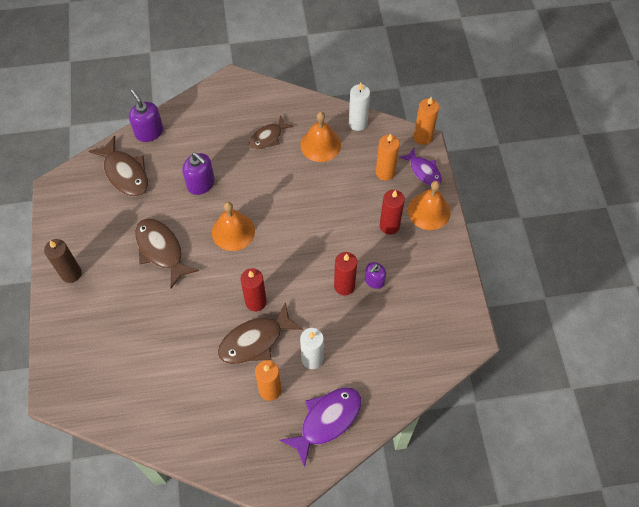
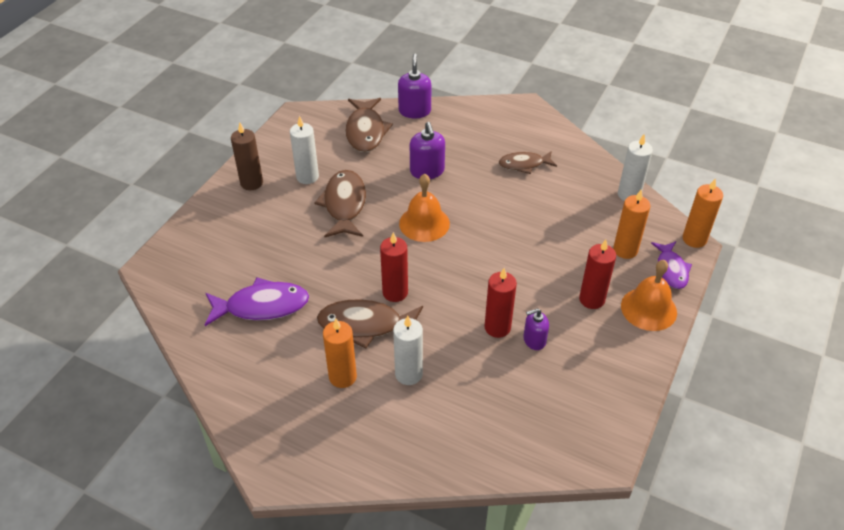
camera: 35 degrees right, 15 degrees down
purple fish [279,387,361,467] -> purple fish moved to [205,277,309,326]
orange bell [300,112,341,162] -> none
none -> white candle [290,116,319,184]

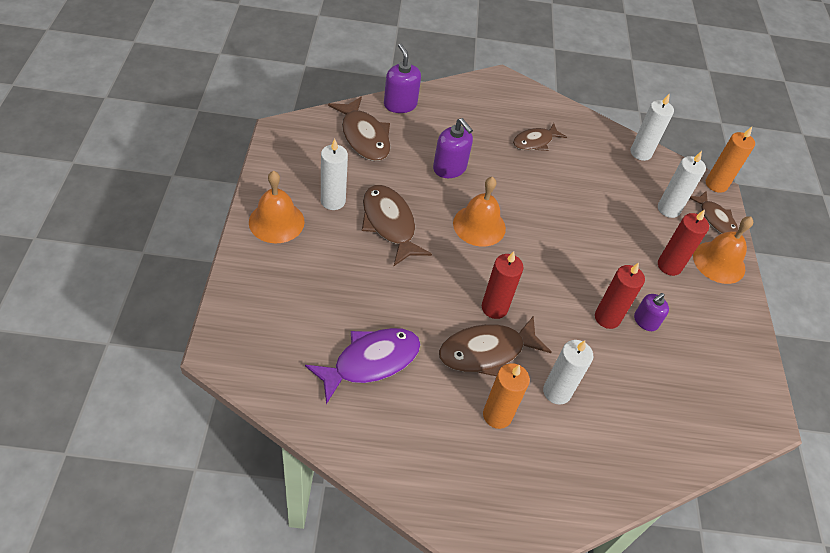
camera: 30 degrees left, 5 degrees up
brown candle [231,123,263,190] -> orange bell [249,171,305,243]
orange candle [613,190,651,259] -> white candle [658,151,706,218]
purple fish [651,241,692,289] -> brown fish [689,191,738,234]

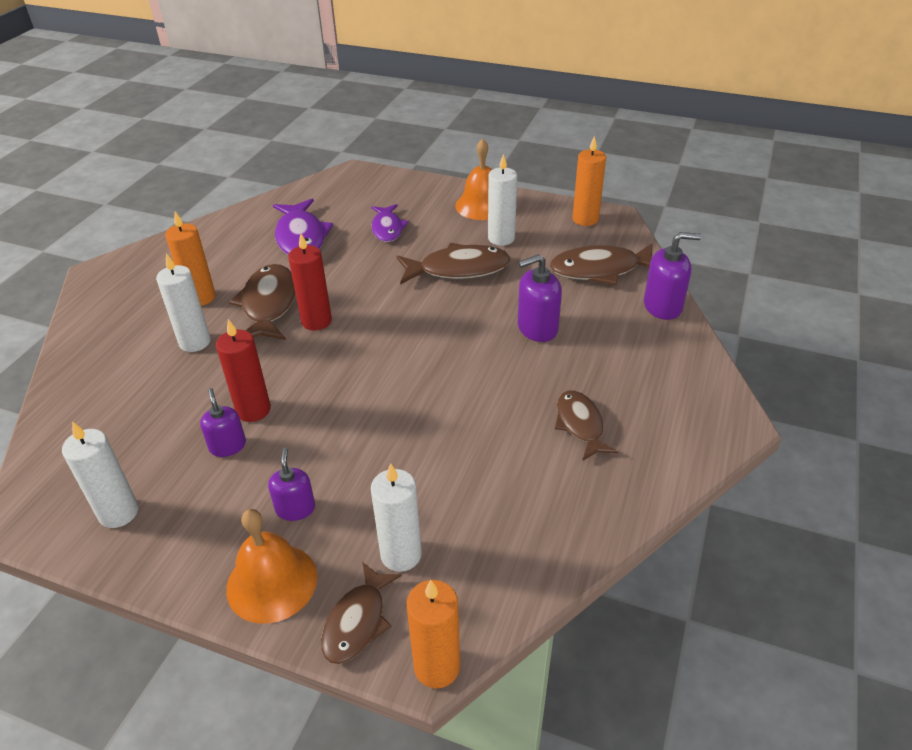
camera: 115 degrees right, 10 degrees down
orange bell [453,177,506,247] -> none
white candle [630,94,674,161] -> white candle moved to [62,421,138,528]
red candle [658,209,709,276] -> purple soap dispenser [268,448,315,521]
brown fish [689,191,738,234] -> brown fish turned 60 degrees counterclockwise [321,562,402,664]
none -> purple fish [371,204,409,242]
none -> orange candle [572,136,606,226]

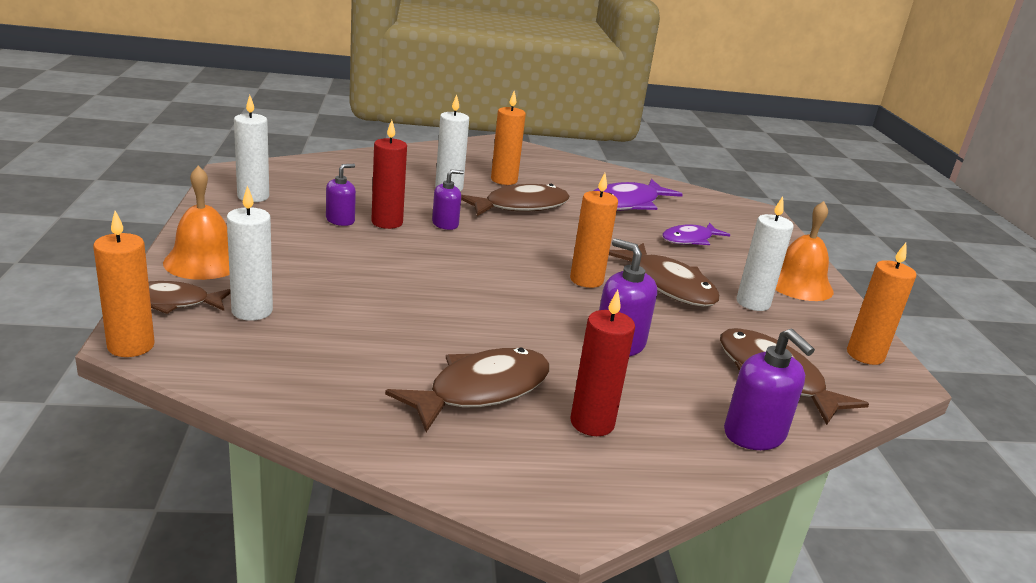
camera: 60 degrees right, 15 degrees down
purple soap dispenser [268,448,315,521] -> purple soap dispenser moved to [432,169,464,230]
red candle [288,234,332,330] -> red candle moved to [570,290,635,436]
brown fish [555,391,618,461] -> brown fish [385,348,549,432], size x1.55
none -> orange candle [570,173,618,288]

